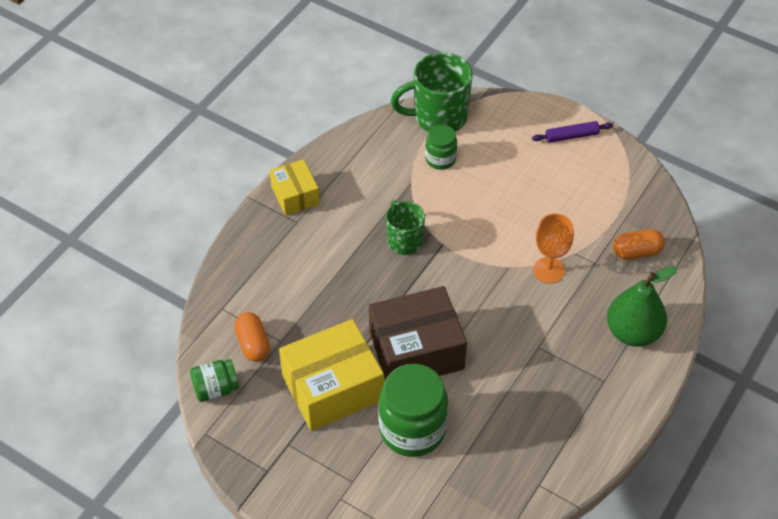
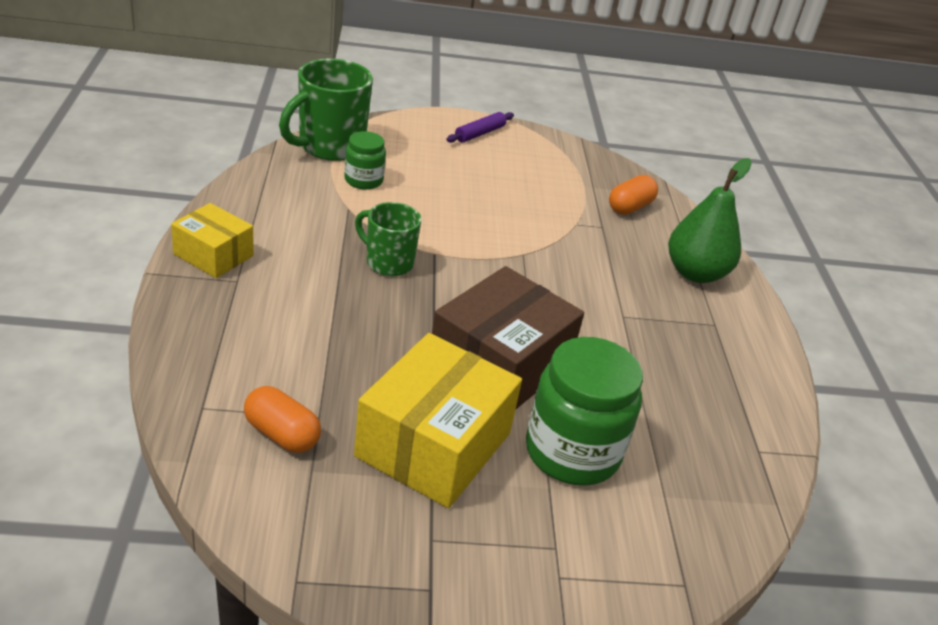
camera: 40 degrees left, 15 degrees down
green jar [190,359,239,402] -> none
orange goblet [533,213,574,283] -> none

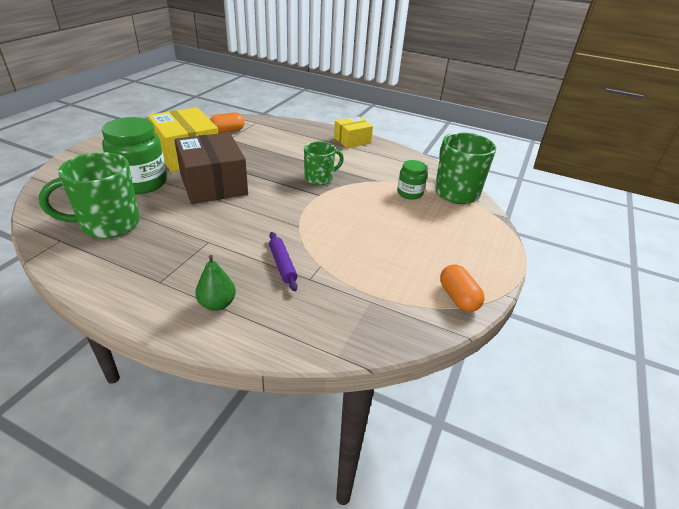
camera: 120 degrees right, 0 degrees up
purple rolling pin [446,112,514,143] -> purple rolling pin moved to [269,232,298,291]
orange capsule [609,175,658,215] -> orange capsule moved to [440,264,485,312]
green pear [668,158,752,283] -> green pear [195,255,236,311], size x0.60
none -> green mug [39,152,140,238]

